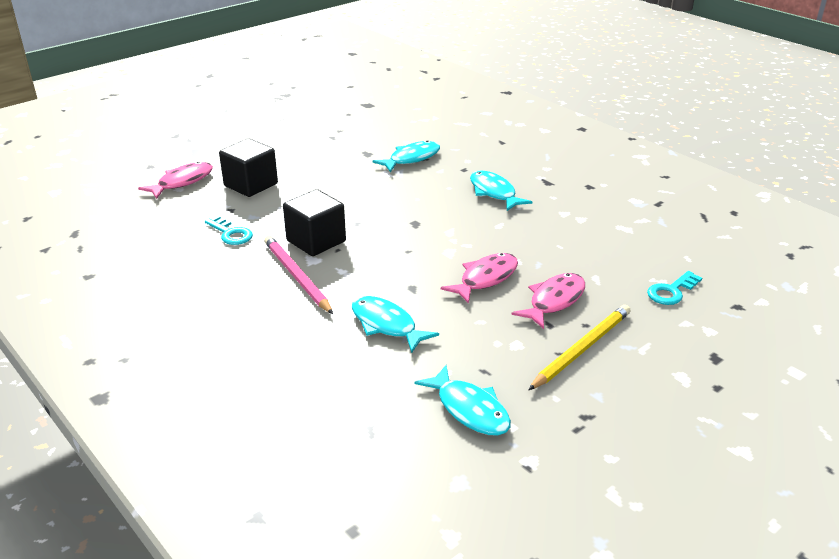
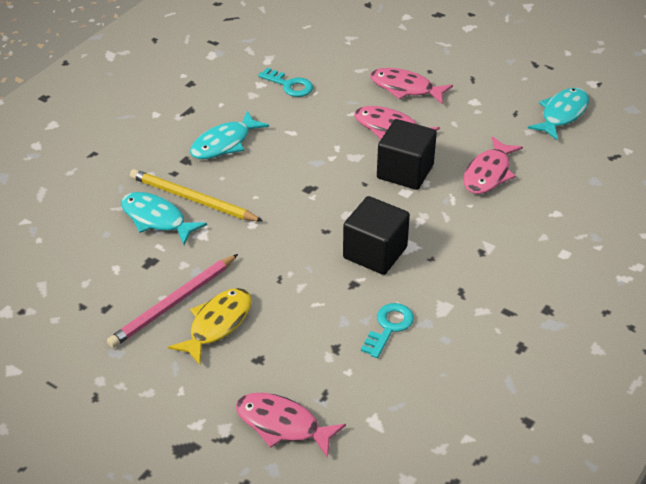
camera: 105 degrees left, 10 degrees up
black cube [219,138,278,197] -> black cube moved to [377,119,437,190]
pink pencil [264,236,333,314] -> pink pencil moved to [107,254,238,348]
turquoise fish [352,296,439,353] -> pink fish [463,136,523,194]
yellow pencil [528,305,630,390] -> yellow pencil moved to [130,169,263,222]
turquoise key [647,271,702,305] -> turquoise key moved to [258,68,313,97]
none -> yellow fish [168,288,252,365]

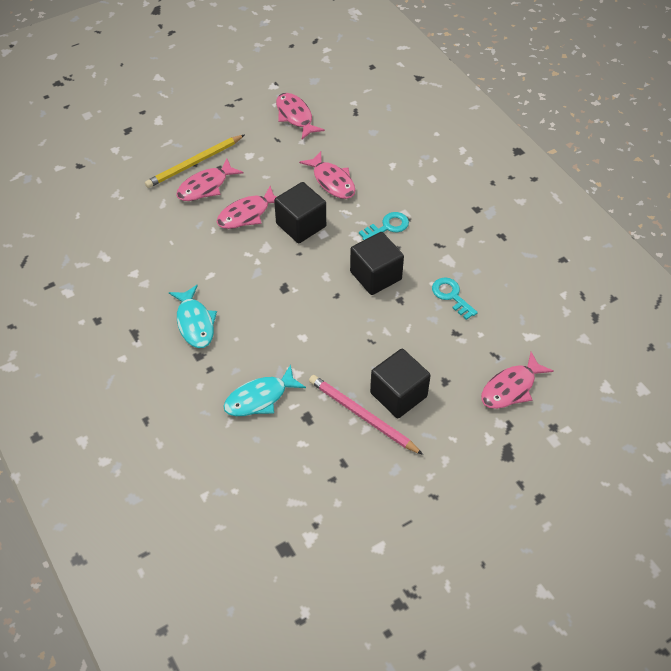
camera: 65 degrees left, 10 degrees up
pink pencil [107,254,238,348] -> pink pencil turned 150 degrees clockwise [309,375,423,455]
yellow pencil [130,169,263,222] -> yellow pencil moved to [145,135,244,188]
yellow fish [168,288,252,365] -> black cube [370,349,431,418]
turquoise key [258,68,313,97] -> turquoise key moved to [359,212,409,240]
turquoise fish [528,88,589,140] -> pink fish [276,93,325,139]

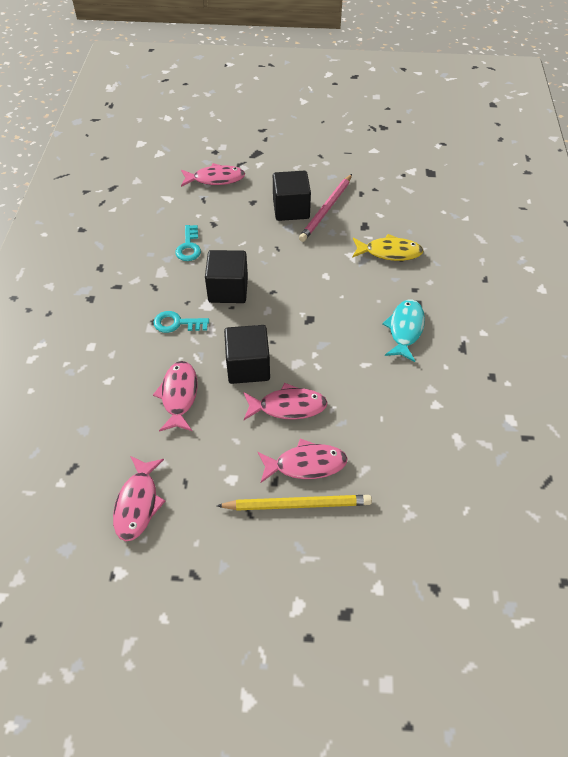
camera: 145 degrees left, 0 degrees up
turquoise fish [223,364,306,416] -> yellow fish [352,234,424,261]
pink pencil [309,375,423,455] -> pink pencil turned 45 degrees clockwise [299,174,352,242]

